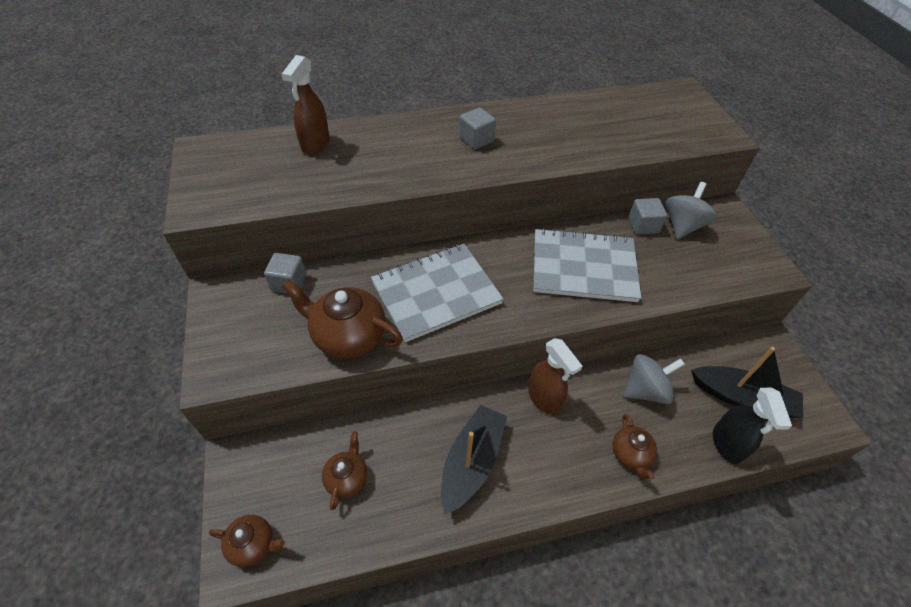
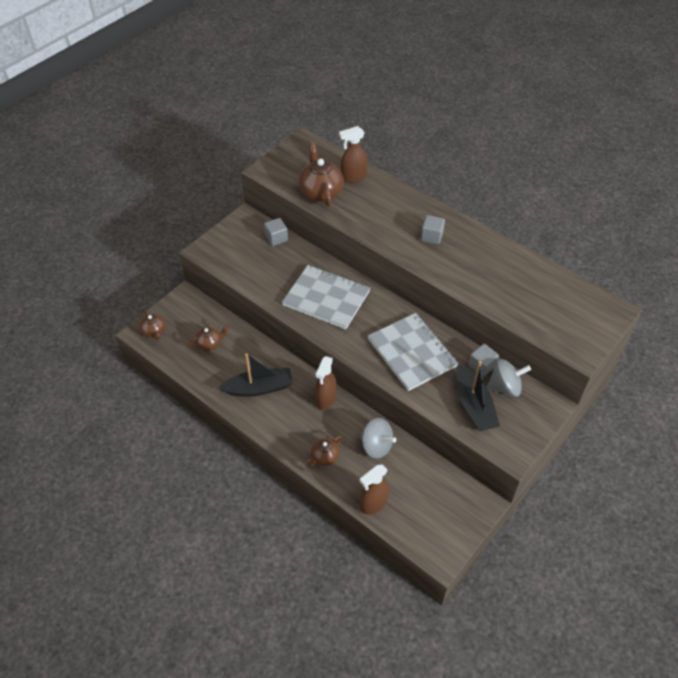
camera: 55 degrees right, 0 degrees up
brown teapot [282,280,403,358] -> brown teapot moved to [299,142,344,207]
black boat [691,347,803,418] -> black boat moved to [457,361,500,431]
black spray bottle [713,388,792,464] -> brown spray bottle [360,465,389,515]

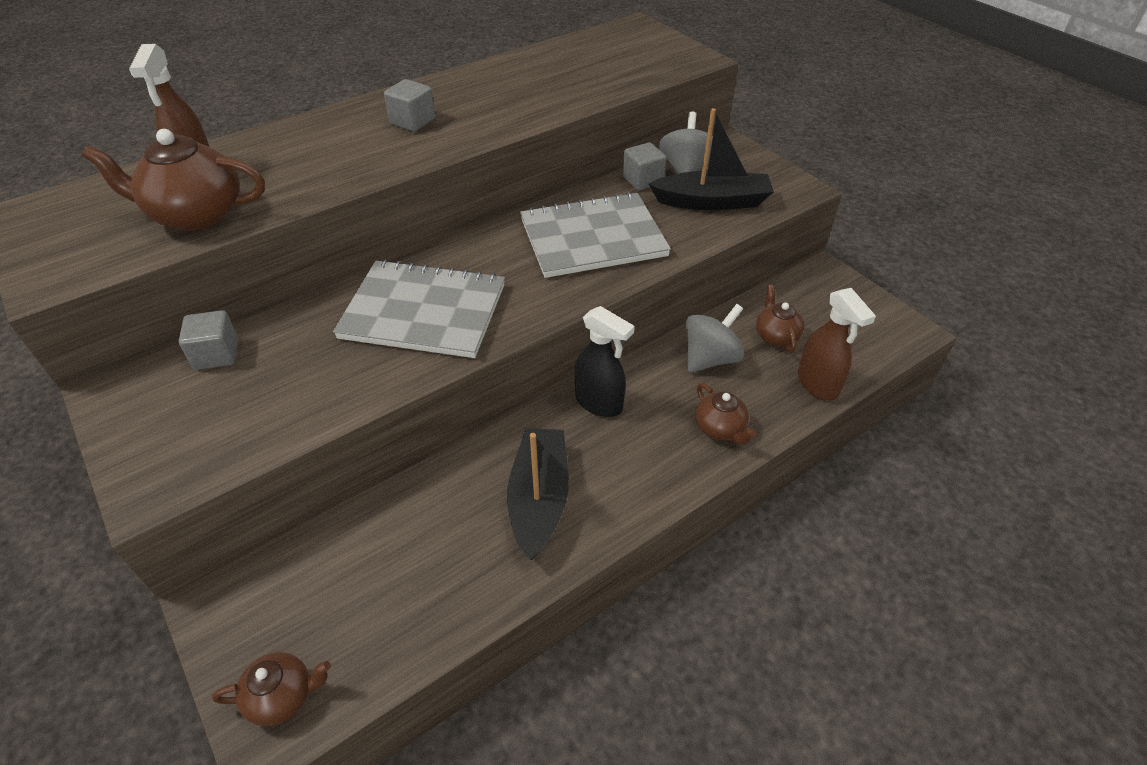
camera: 75 degrees left, 5 degrees down
brown teapot [187,324,229,351] -> brown teapot moved to [756,285,805,353]
grey notebook [282,265,370,329] -> grey notebook turned 60 degrees clockwise [333,259,505,358]
brown spray bottle [315,356,337,410] -> black spray bottle [574,306,635,417]

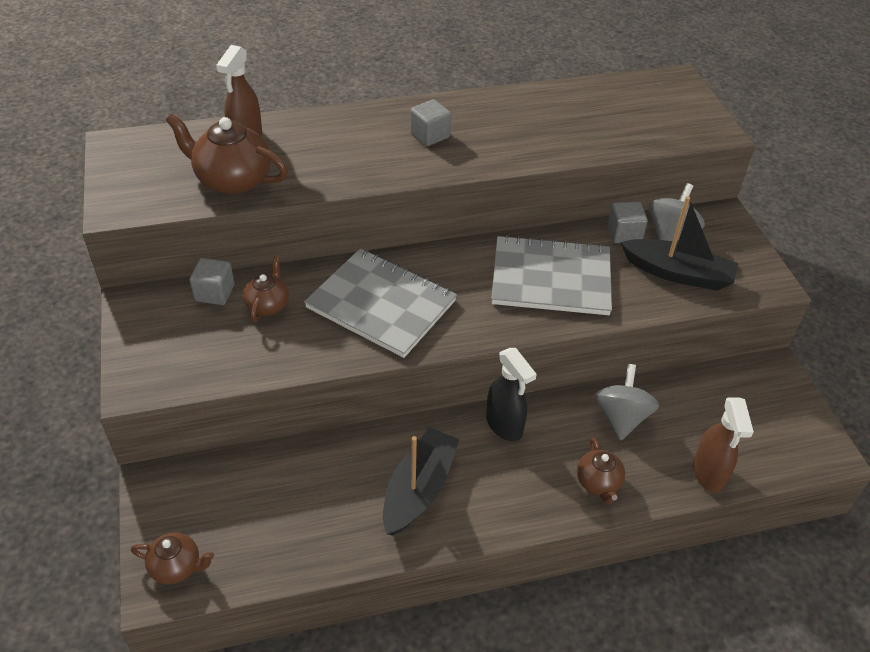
camera: 20 degrees right, 0 degrees up
grey spinning top [686,304,744,373] -> grey spinning top turned 60 degrees counterclockwise [595,364,659,440]
brown teapot [756,285,805,353] -> brown teapot moved to [243,256,289,322]

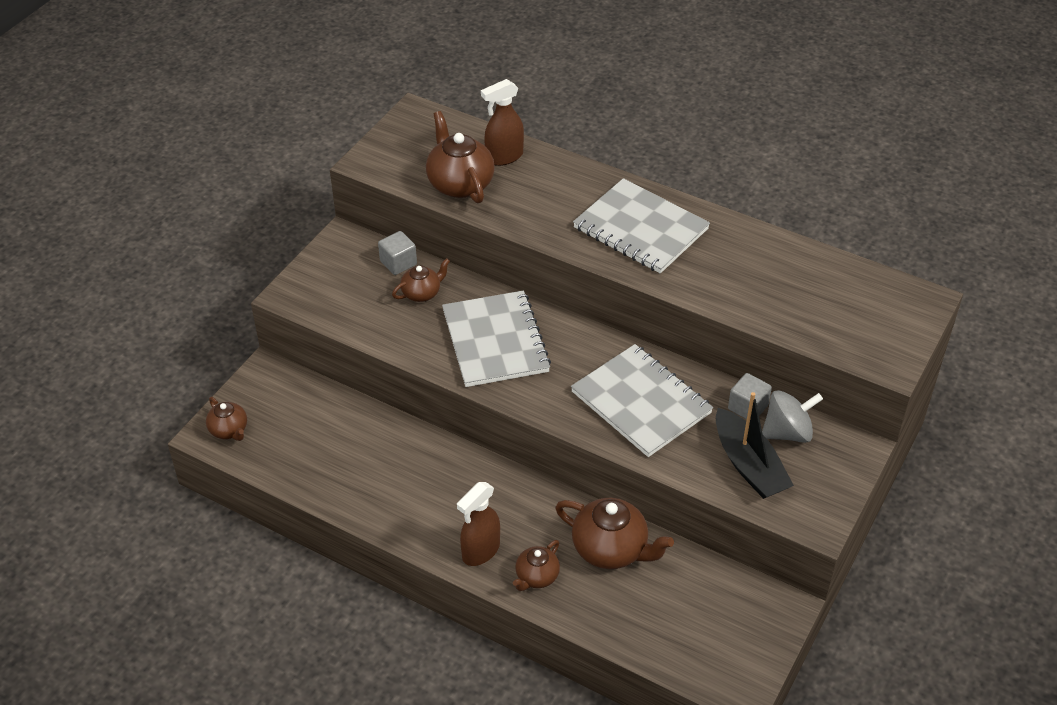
camera: 45 degrees right, 0 degrees up
black boat [383,428,460,536] -> none
grey cube [410,99,451,146] -> grey notebook [573,178,710,273]
black spray bottle [486,348,537,441] -> none
grey spinning top [595,364,659,440] -> brown teapot [555,498,674,569]
brown spray bottle [693,397,754,493] -> brown spray bottle moved to [457,482,500,566]

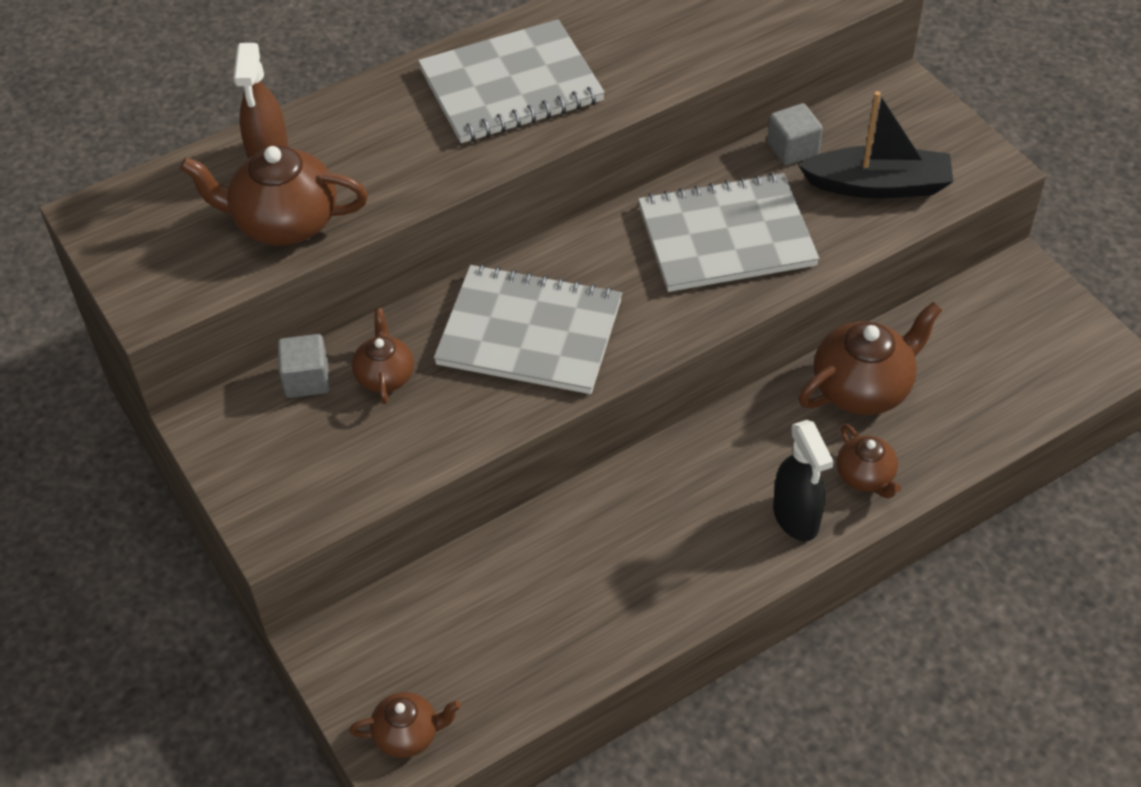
camera: 60 degrees left, 5 degrees up
brown spray bottle [457,482,500,566] -> black spray bottle [773,420,834,541]
grey spinning top [762,390,823,443] -> none

